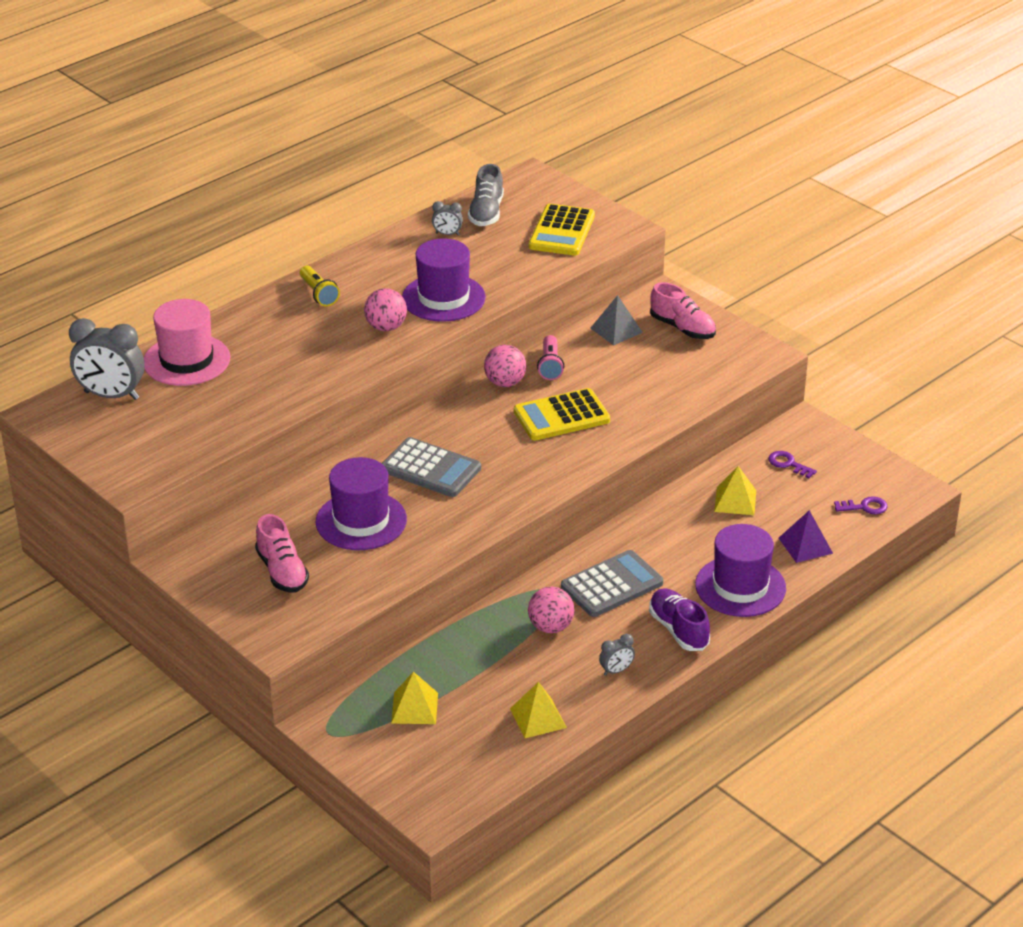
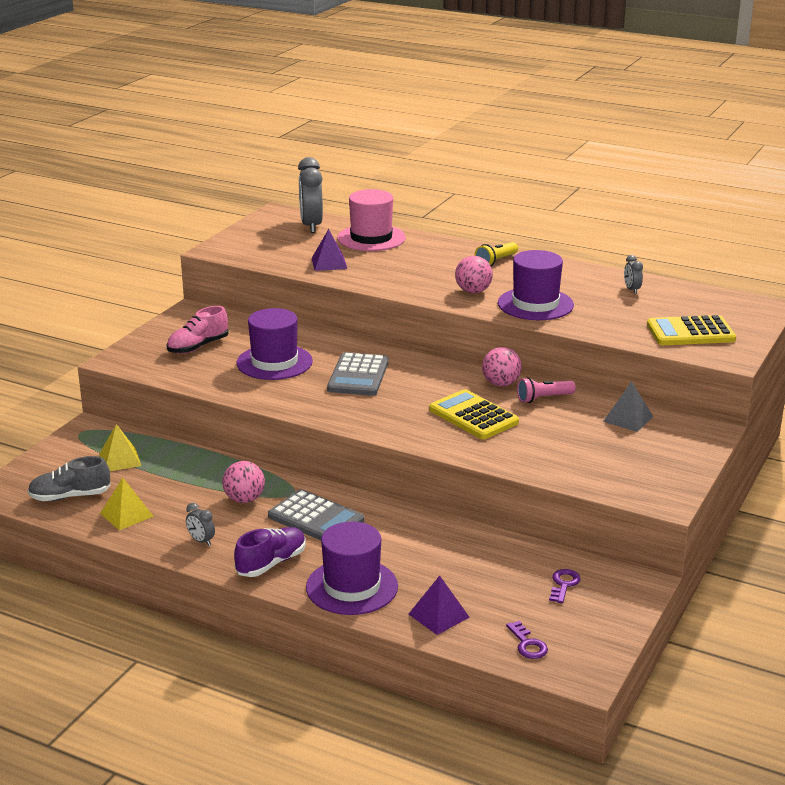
camera: 70 degrees right, 10 degrees down
grey shoe [468,164,504,226] -> grey shoe moved to [28,456,111,501]
pink shoe [650,282,716,339] -> none
yellow pyramid [714,466,756,515] -> none
none -> purple pyramid [312,229,347,271]

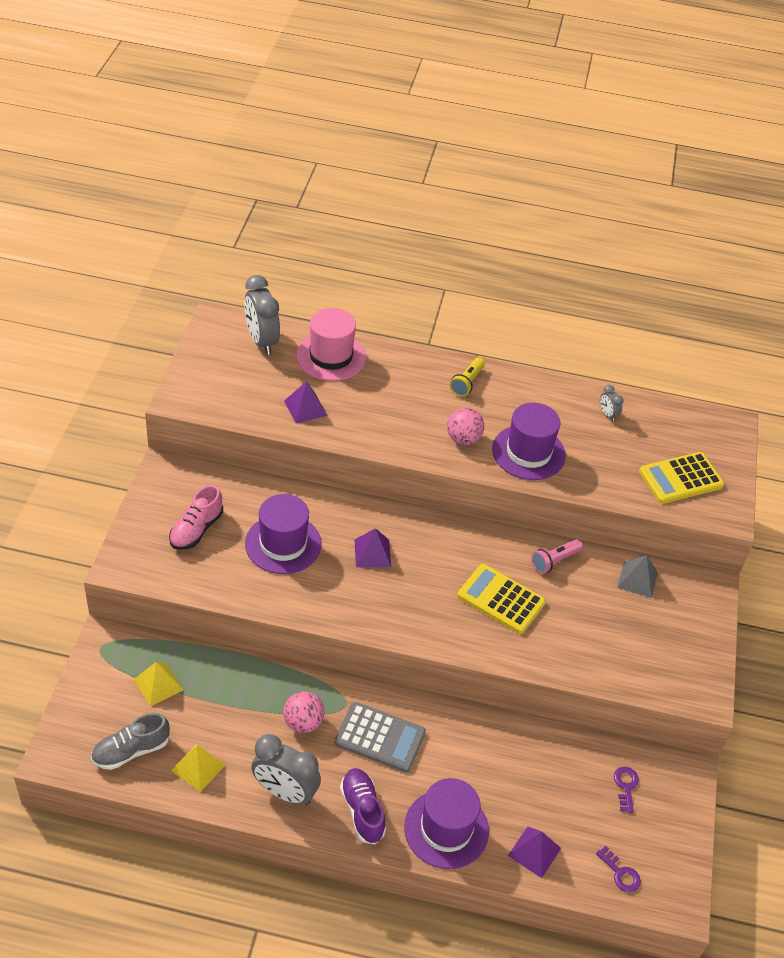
camera: 20 degrees left, 20 degrees up
grey clock [186,503,215,546] -> grey clock [251,734,321,805], size x2.15
purple shoe [234,527,306,577] -> purple shoe turned 45 degrees counterclockwise [340,768,386,844]
grey calculator [327,352,389,396] -> purple pyramid [354,528,391,567]
pink ball [482,347,522,386] -> none

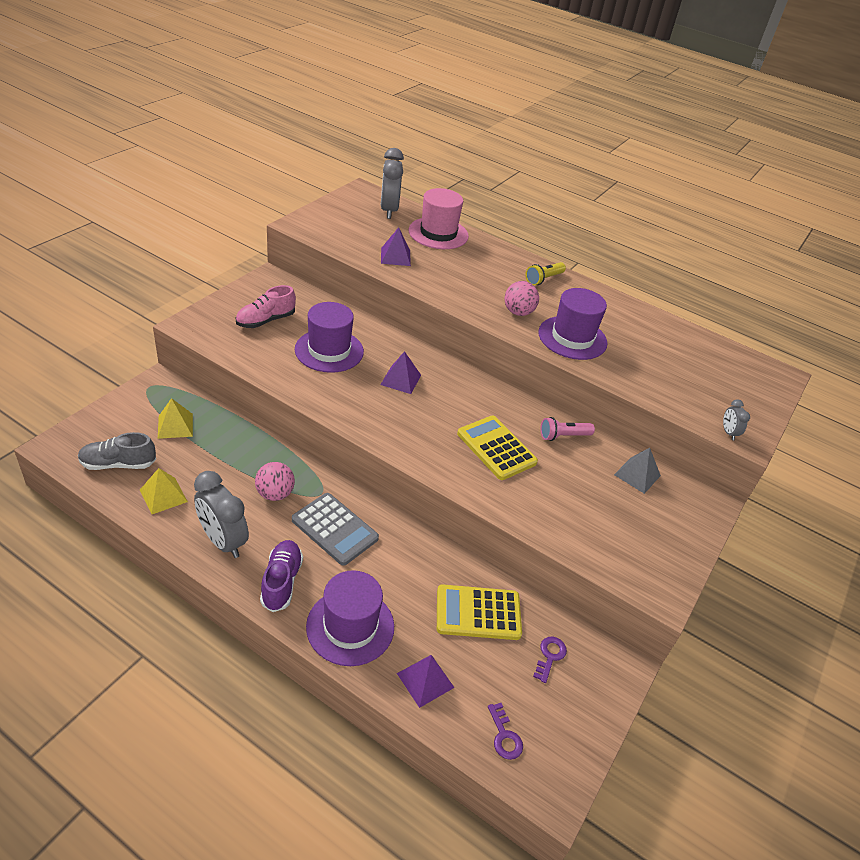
camera: 20 degrees right, 5 degrees down
grey clock [600,385,624,422] -> grey clock moved to [723,399,750,440]
yellow calculator [639,452,724,504] -> yellow calculator moved to [437,584,522,640]

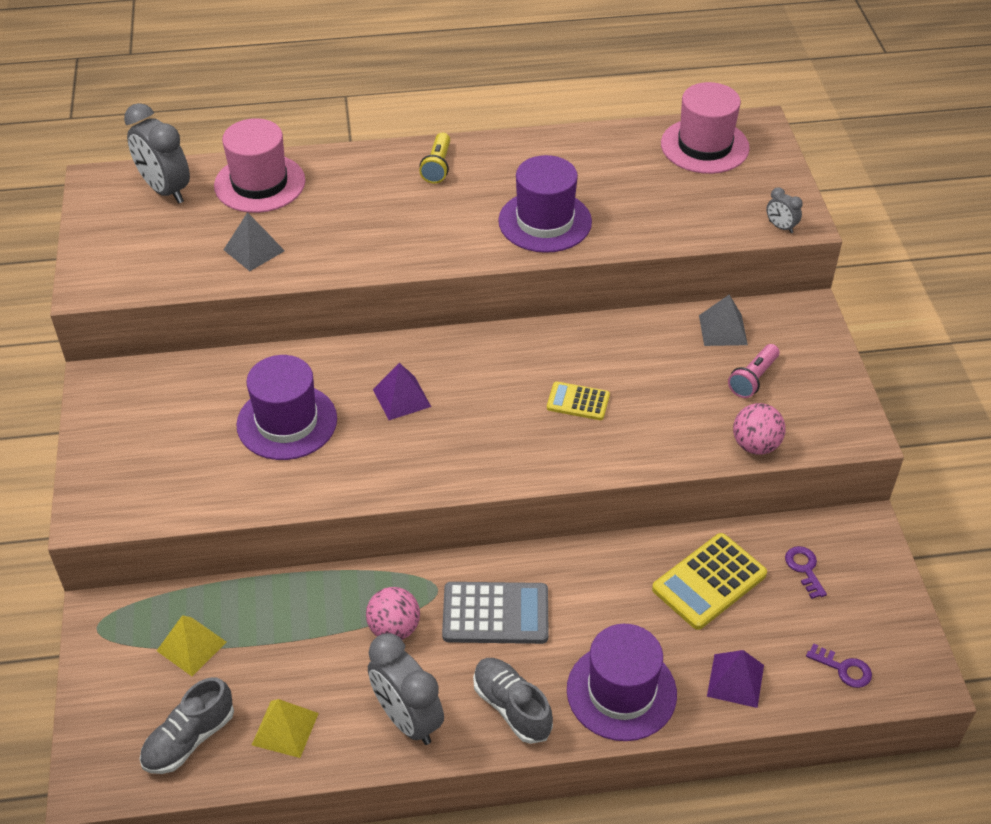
camera: 35 degrees left, 5 degrees up
grey clock [194,471,249,558] -> grey clock turned 45 degrees clockwise [368,633,444,745]
pink shoe [236,285,296,328] -> none
purple shoe [260,540,303,612] -> grey shoe [473,658,553,744]
purple pyramid [381,227,411,266] -> grey pyramid [224,212,285,271]
yellow calculator [457,416,538,480] -> yellow calculator [547,381,610,420], size x0.59
pink ball [504,281,539,316] -> pink ball moved to [733,403,786,455]
pink flashlight [540,417,595,441] -> pink flashlight moved to [728,344,779,398]
none -> pink hat [661,82,750,174]

